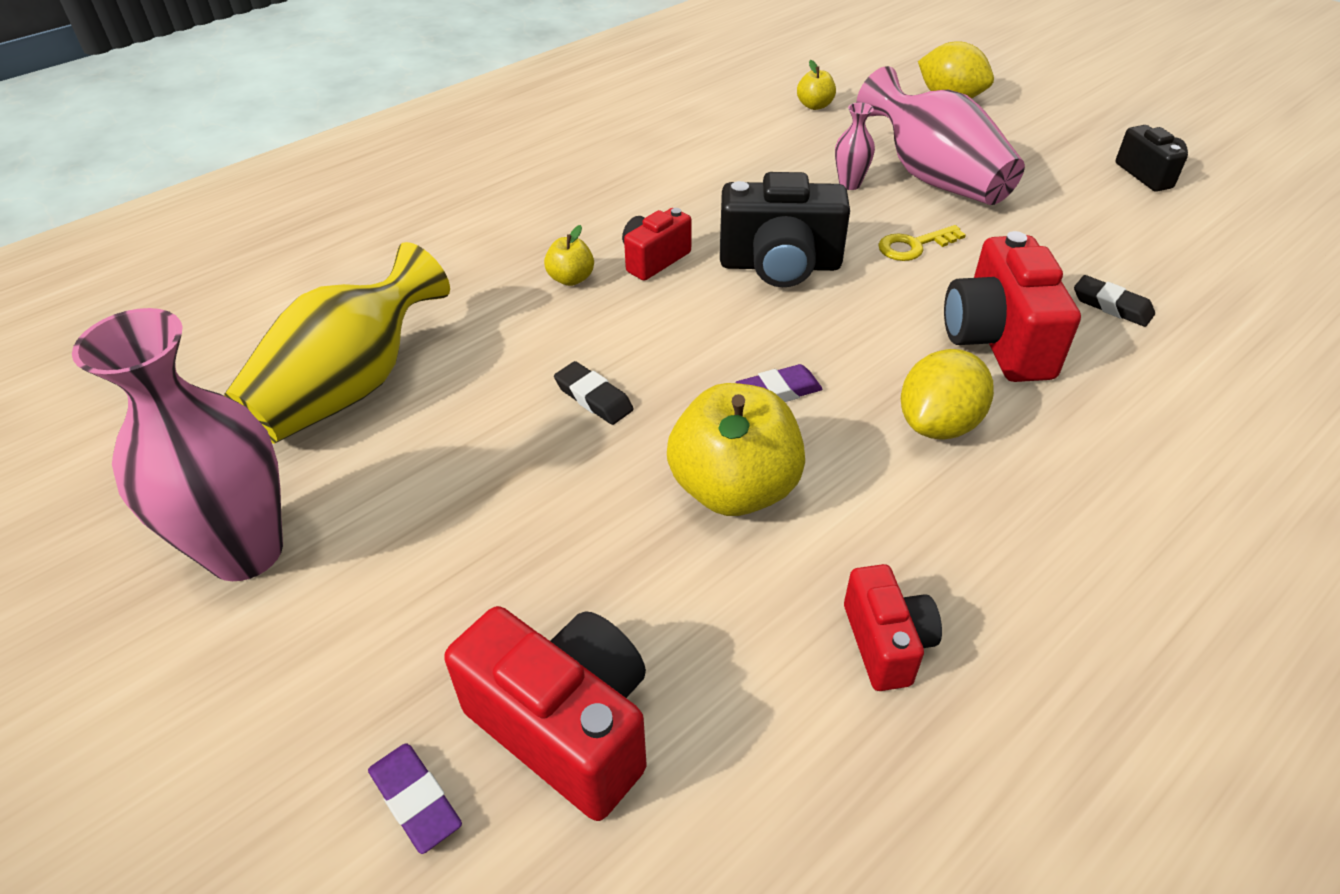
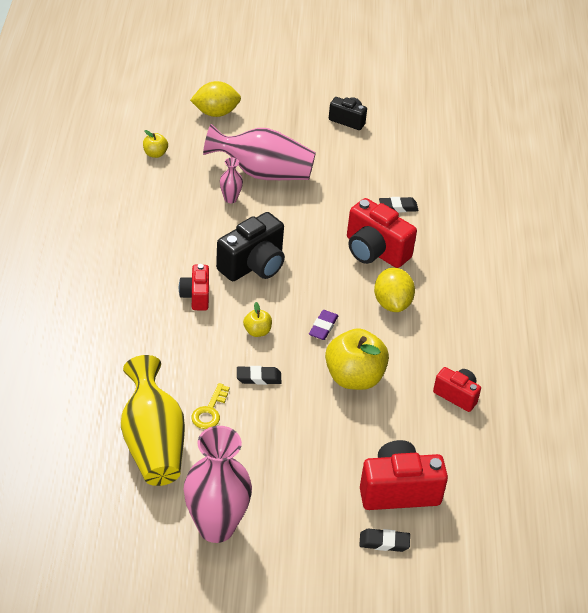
camera: 50 degrees left, 0 degrees up
purple eraser [368,743,462,854] -> black eraser [359,528,410,552]
yellow apple [544,225,594,286] -> yellow apple moved to [243,302,272,337]
yellow key [878,225,966,261] -> yellow key moved to [192,383,230,429]

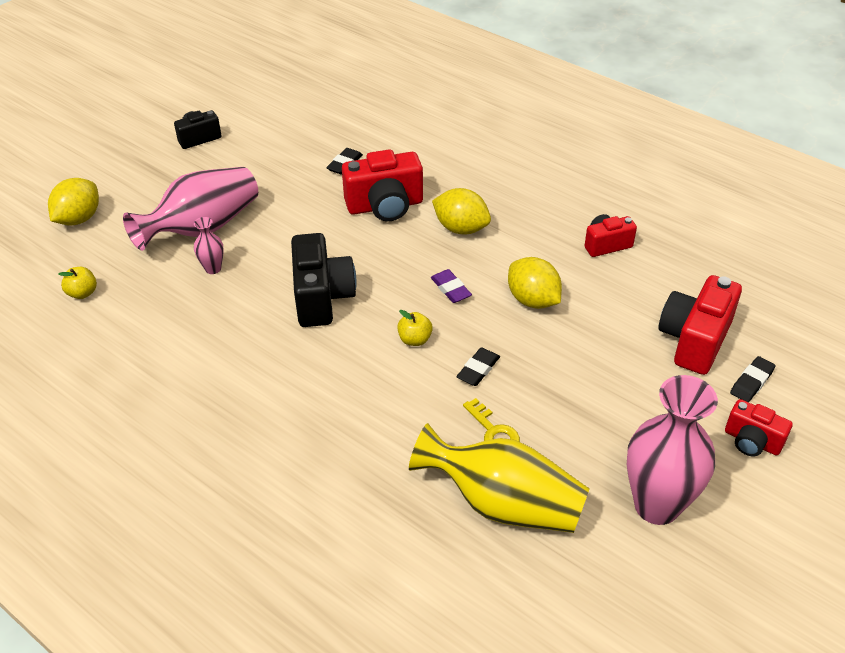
camera: 50 degrees left, 0 degrees up
red camera [179,264,209,310] -> red camera moved to [725,399,793,456]
yellow apple [325,328,389,390] -> yellow lemon [508,257,562,309]

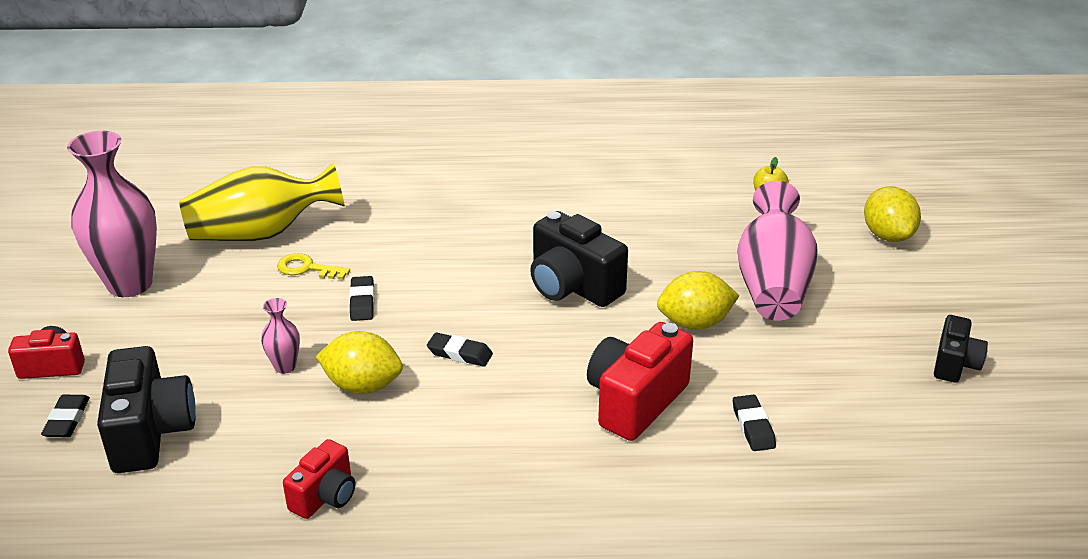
camera: 140 degrees right, 10 degrees down
pink vase [194,217,224,274] -> pink vase moved to [261,298,300,374]
yellow apple [397,310,433,346] -> none
purple eraser [431,269,472,303] -> black eraser [427,332,493,367]
yellow lemon [432,188,491,235] -> yellow lemon moved to [657,271,739,330]
red camera [658,275,742,375] -> black camera [97,346,196,473]

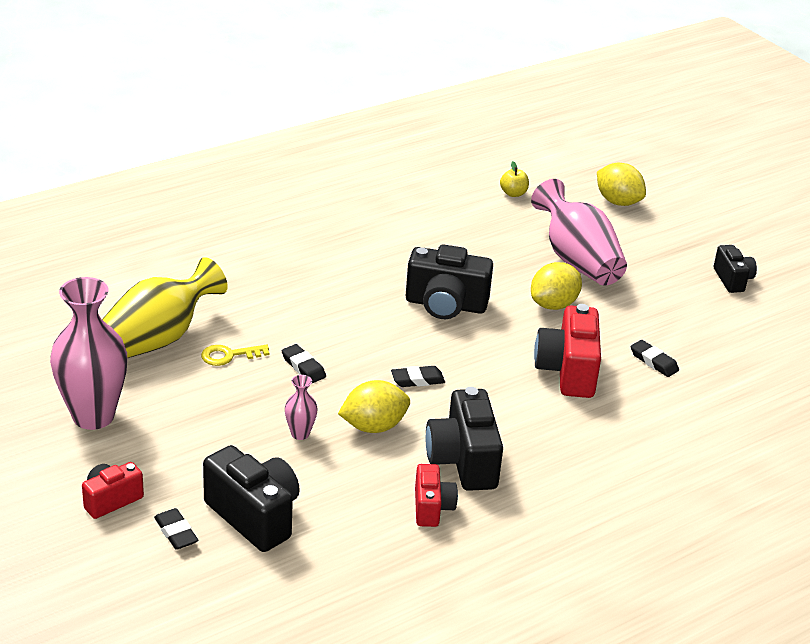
camera: 35 degrees left, 0 degrees up
none -> black camera [425,387,503,491]

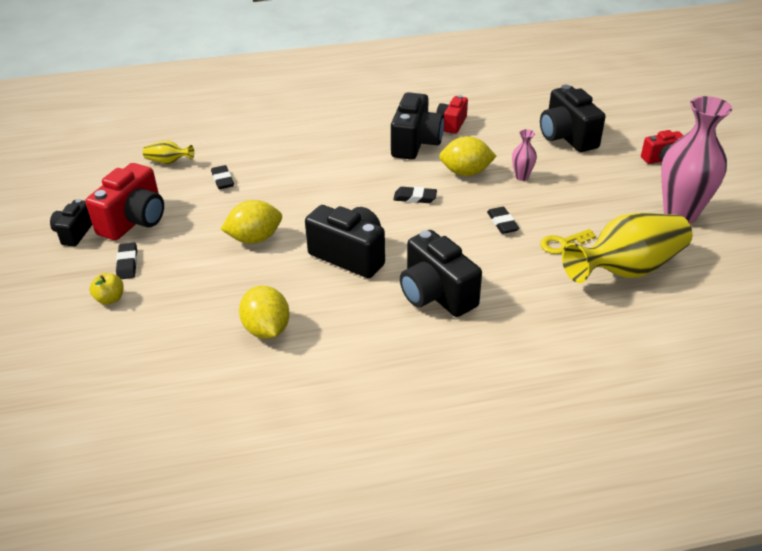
camera: 155 degrees left, 5 degrees up
black eraser [154,508,198,550] -> black eraser moved to [116,242,137,279]
yellow key [201,345,269,366] -> yellow key turned 150 degrees clockwise [540,229,596,254]
yellow apple [500,161,529,197] -> yellow apple moved to [89,273,123,305]
pink vase [531,179,627,286] -> none
red camera [534,304,601,398] -> red camera moved to [85,163,164,240]
yellow lemon [597,163,646,206] -> yellow lemon moved to [239,286,290,339]
none -> yellow vase [143,141,194,164]
none -> black camera [400,230,482,317]

